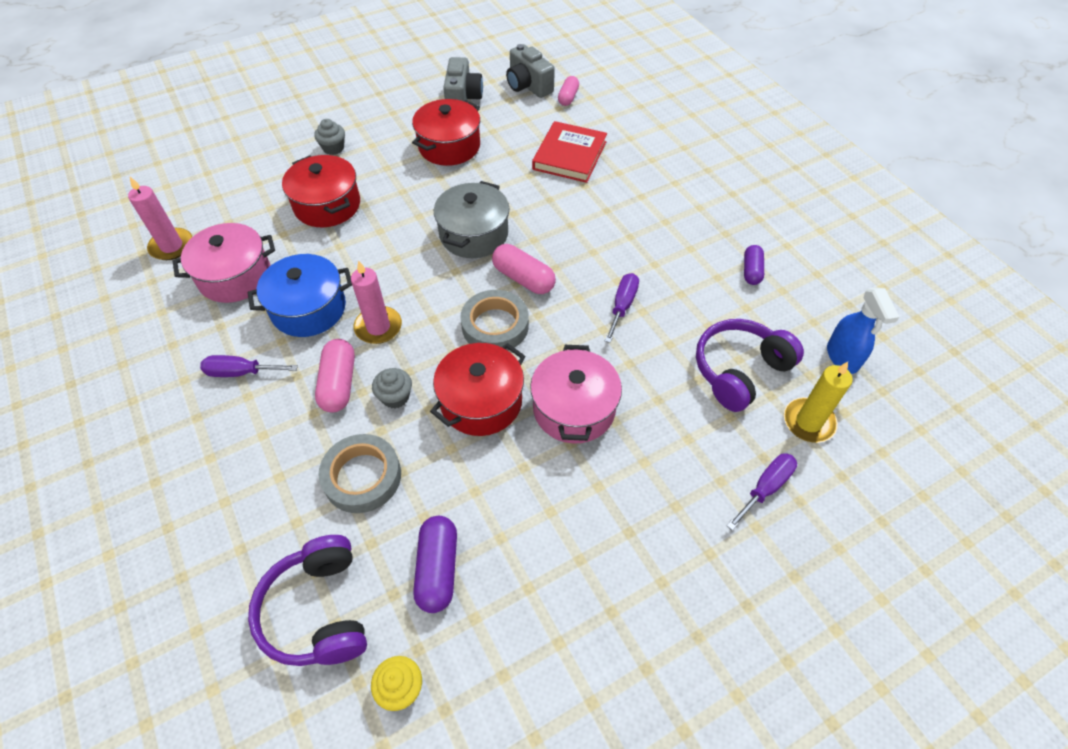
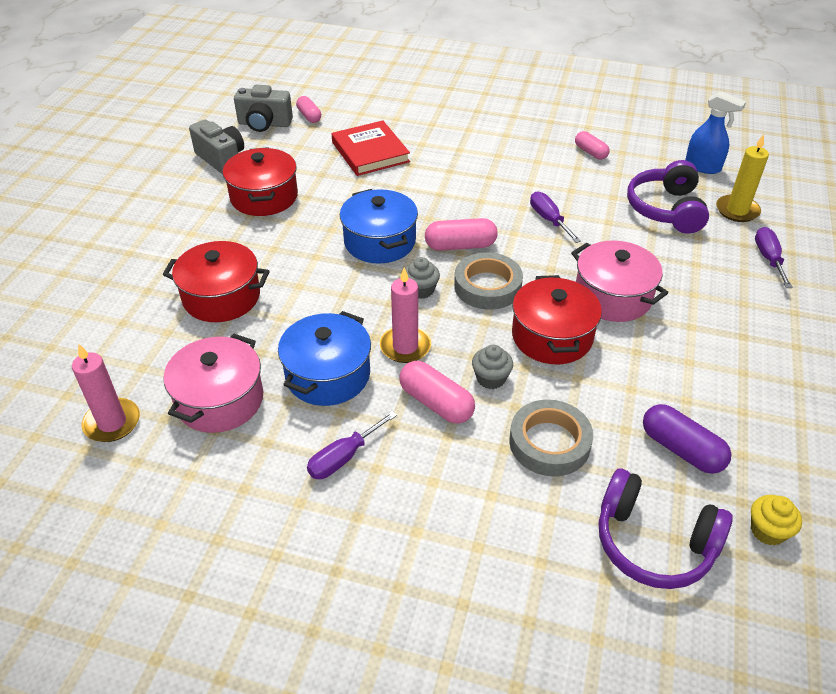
camera: 45 degrees left, 10 degrees down
grey cupcake [314,119,345,155] -> grey cupcake moved to [405,257,440,299]
grey pot [434,181,509,258] -> blue pot [340,189,418,264]
purple capsule [744,245,764,285] -> pink capsule [575,131,609,160]

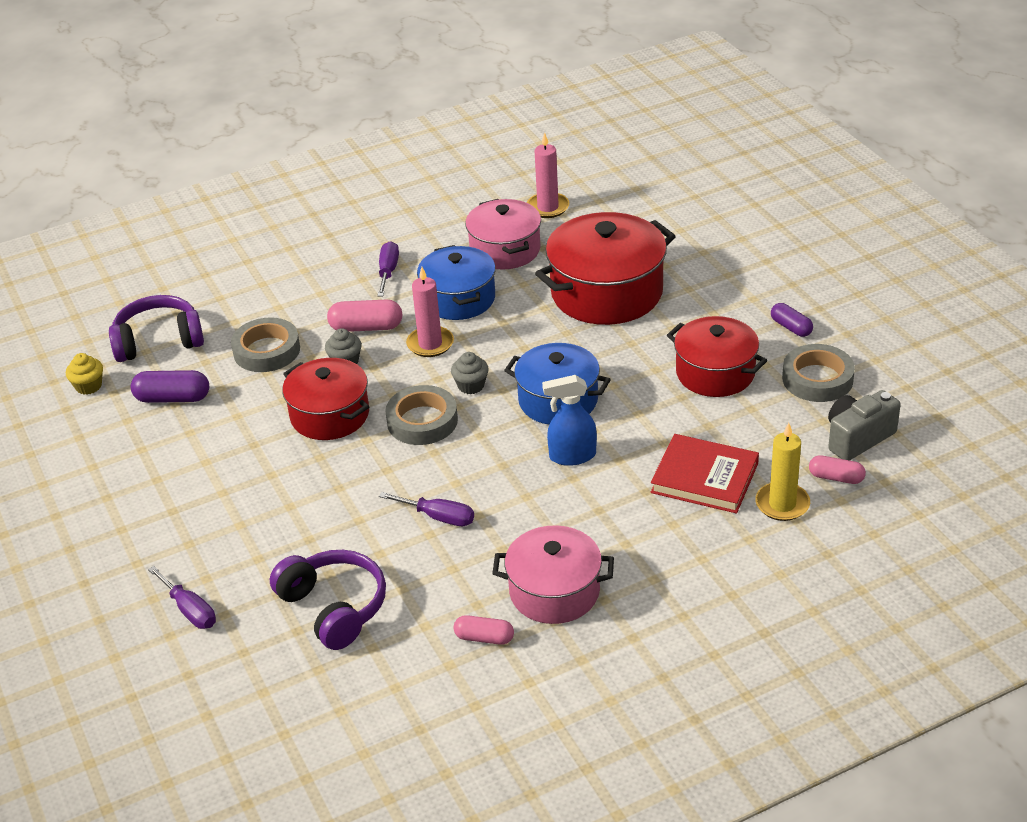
camera: 140 degrees right, 5 degrees down
red pot [163,241,270,322] -> red pot [535,212,676,325], size x1.52
grey camera [189,120,244,174] -> grey tape [782,344,855,402]
pink capsule [425,218,498,251] -> none
pink pot [571,241,668,322] -> pink pot moved to [492,525,614,624]
blue spray bottle [685,91,746,174] -> blue spray bottle moved to [542,375,597,466]
yellow candle [716,134,769,222] -> yellow candle moved to [755,423,810,521]
none -> purple capsule [771,303,813,337]

